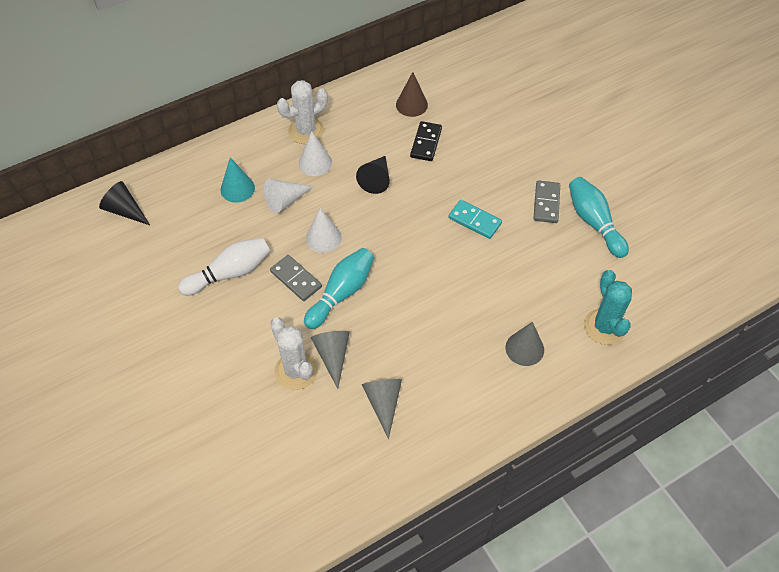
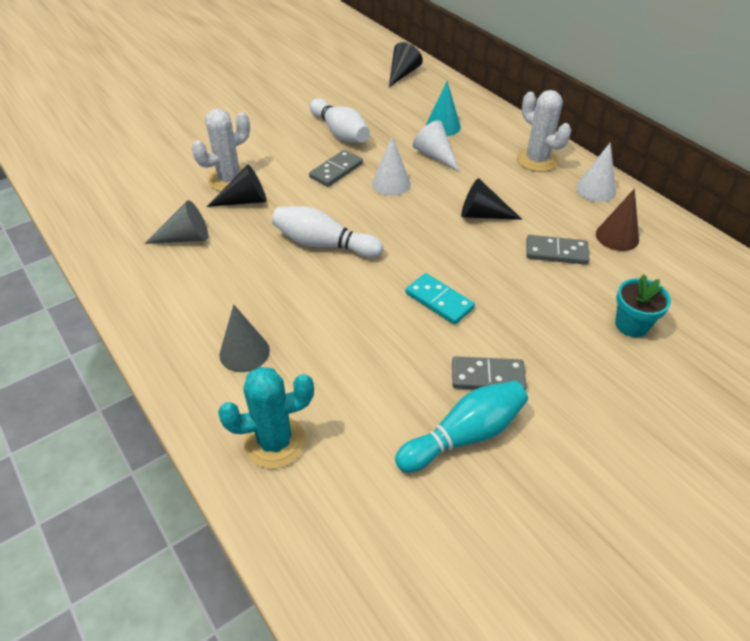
camera: 85 degrees right, 10 degrees down
white cone [299,131,332,176] -> white cone moved to [576,142,616,202]
turquoise bowling pin [304,248,374,329] -> none
grey cone [311,331,350,389] -> black cone [207,165,267,207]
black domino [410,121,442,161] -> grey domino [526,235,590,265]
turquoise domino [448,200,502,239] -> turquoise domino turned 75 degrees counterclockwise [406,273,475,325]
none -> white bowling pin [272,206,383,258]
none -> turquoise flower pot [615,274,671,337]

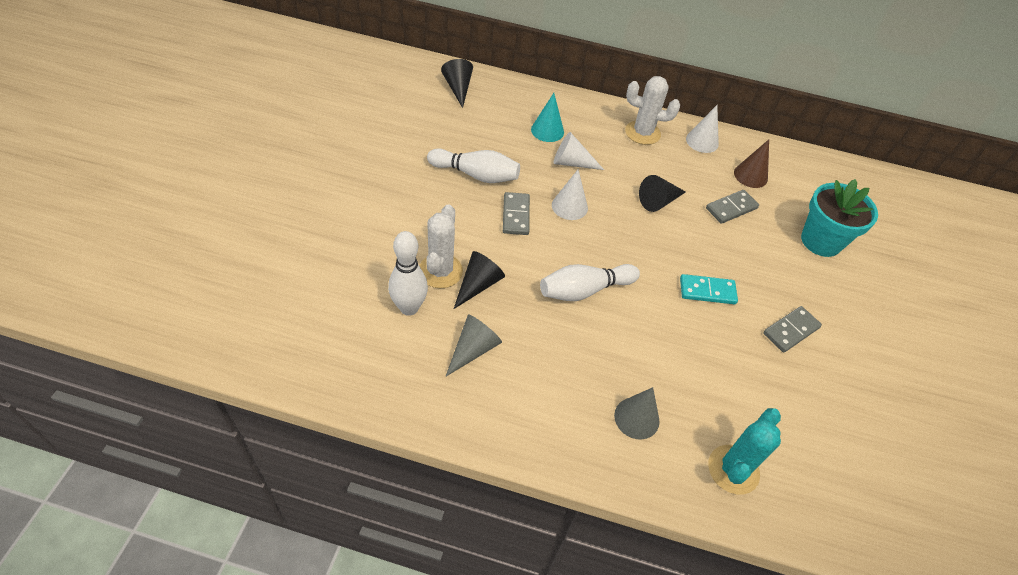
camera: 45 degrees left, 5 degrees up
turquoise bowling pin [395,381,528,473] -> none
turquoise flower pot [615,274,671,337] -> turquoise flower pot [801,179,878,257], size x1.64
none -> white bowling pin [388,231,428,316]

